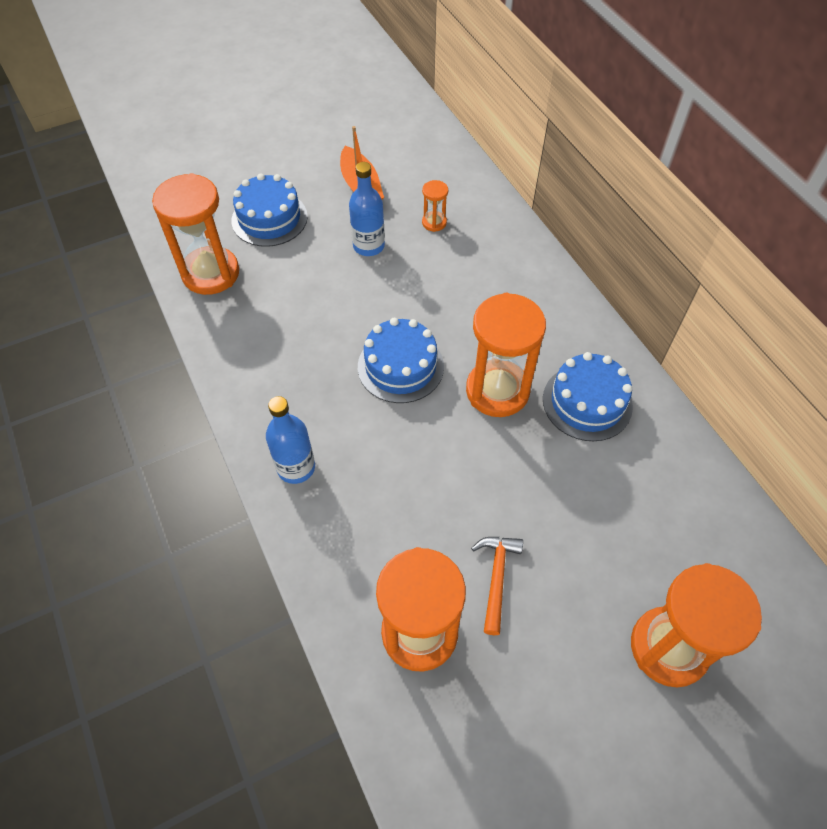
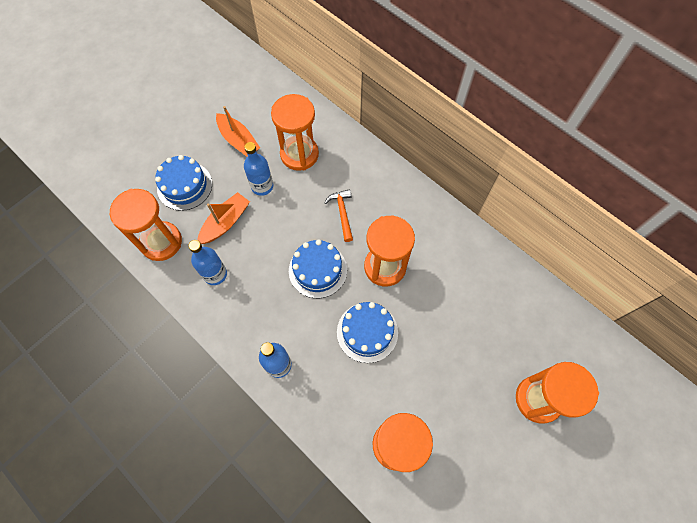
camera: 20 degrees left, 10 degrees up
orange hourglass [422,180,448,232] -> orange hourglass [271,94,319,171], size x2.20
orange hammer [471,537,523,635] -> orange hammer moved to [324,189,353,242]
blue cake [543,352,633,441] -> blue cake moved to [337,302,398,363]
none -> blue bottle [188,240,227,285]
none -> orange boat [198,192,250,244]

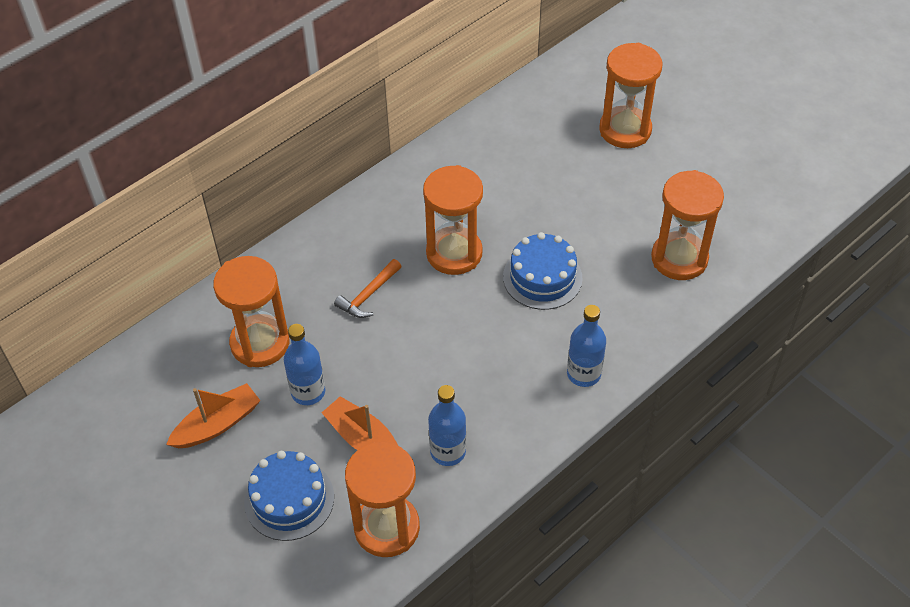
camera: 85 degrees left, 15 degrees down
blue cake [289,240,347,298] -> none
orange hammer [324,189,353,242] -> orange hammer turned 45 degrees counterclockwise [334,259,402,318]

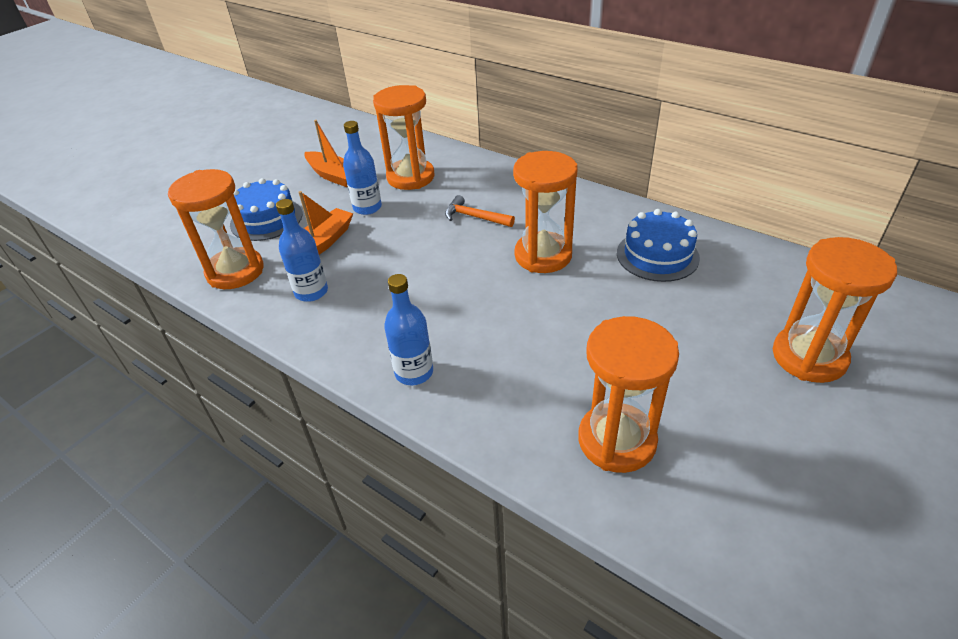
camera: 80 degrees right, 10 degrees down
blue cake [503,232,583,310] -> blue cake moved to [617,209,700,282]

